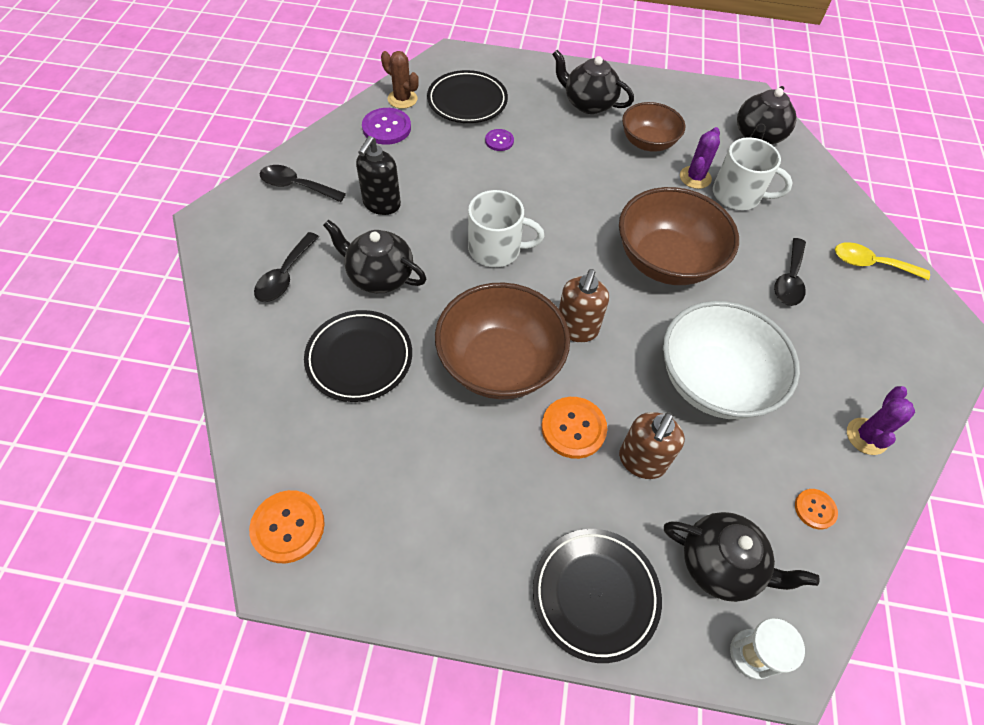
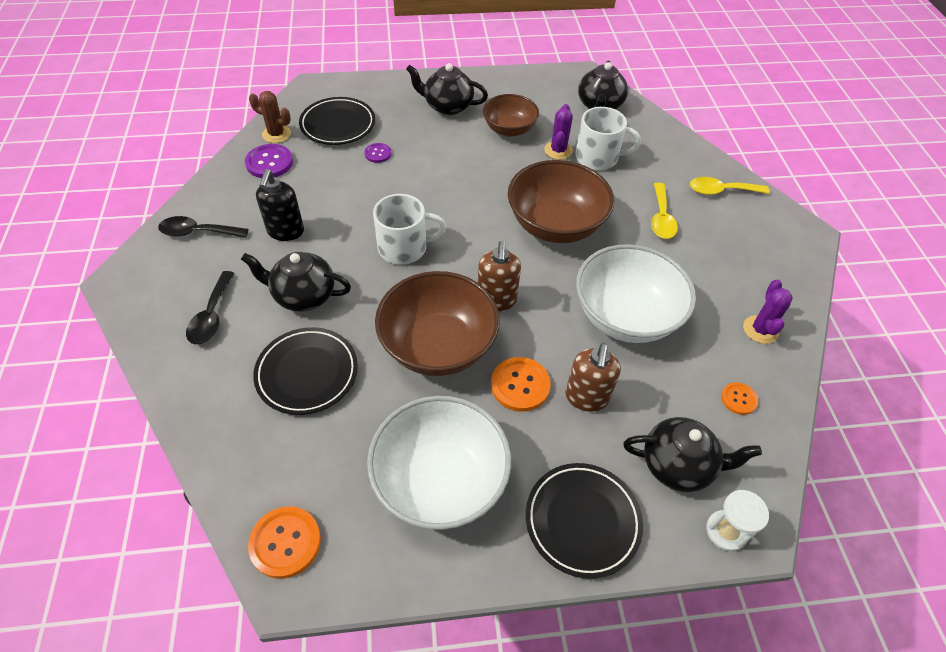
camera: 15 degrees left, 5 degrees down
black spoon [774,238,806,306] -> yellow spoon [651,183,678,239]
none -> white bowl [367,396,511,530]

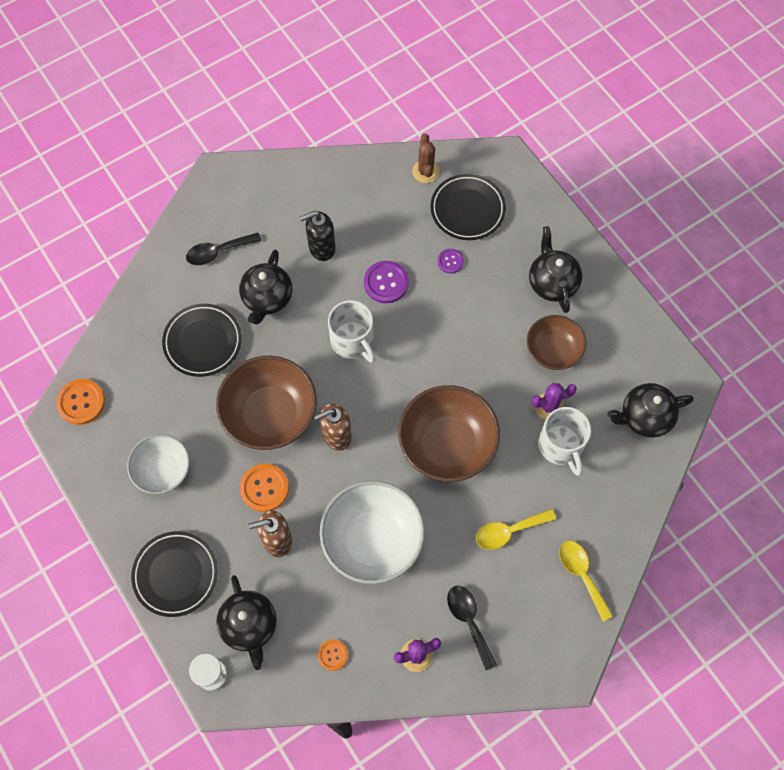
camera: 65 degrees right, 15 degrees up
black spoon [158,216,249,238] -> black spoon moved to [447,586,497,670]
black teapot [241,252,351,312] -> black teapot turned 150 degrees counterclockwise [239,250,292,324]
purple button [245,144,293,178] -> purple button moved to [364,261,409,303]
white bowl [367,396,511,530] -> white bowl [127,434,190,494], size x0.62

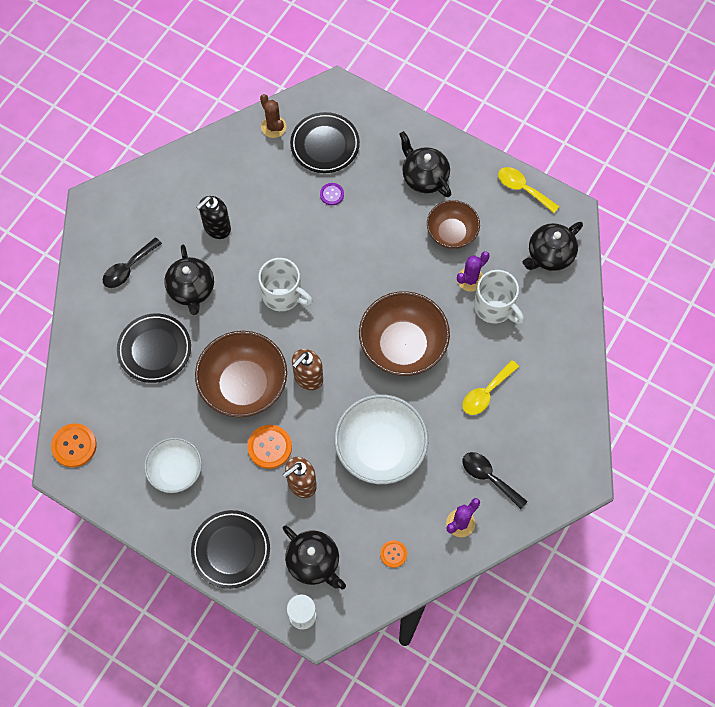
camera: 25 degrees left, 0 degrees up
purple button [364,261,409,303] -> none
yellow spoon [559,541,613,621] -> yellow spoon moved to [498,167,560,213]

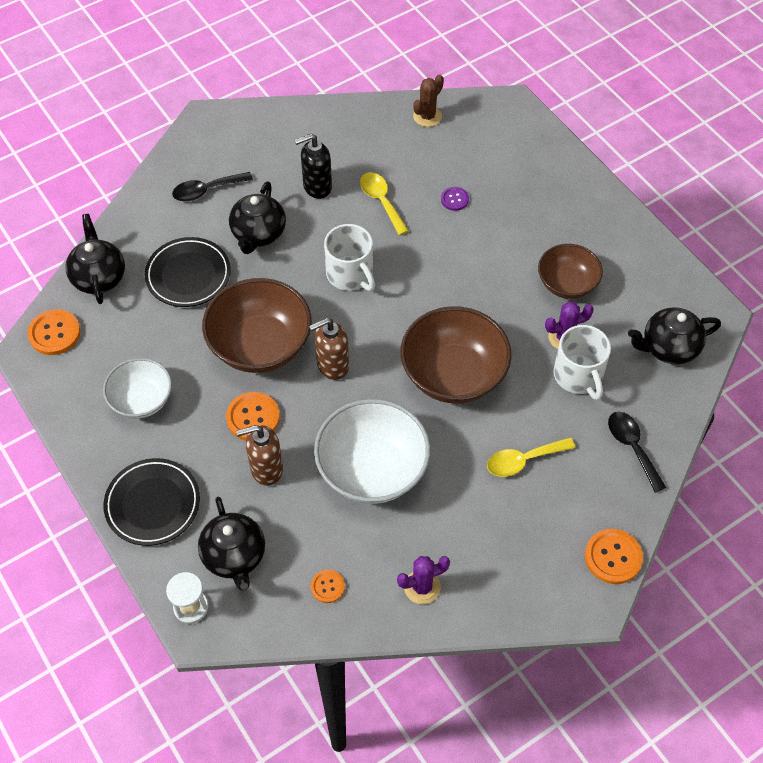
camera: 25 degrees right, 10 degrees down
brown cactus [260,94,287,138] -> brown cactus turned 45 degrees clockwise [413,75,444,127]
black plate [290,112,360,173] -> none
black teapot [400,131,451,197] -> black teapot moved to [65,214,125,304]
black spoon [462,452,528,509] -> black spoon moved to [608,412,666,493]
yellow spoon [498,167,560,213] -> yellow spoon moved to [360,172,409,235]
none -> orange button [585,529,643,584]

